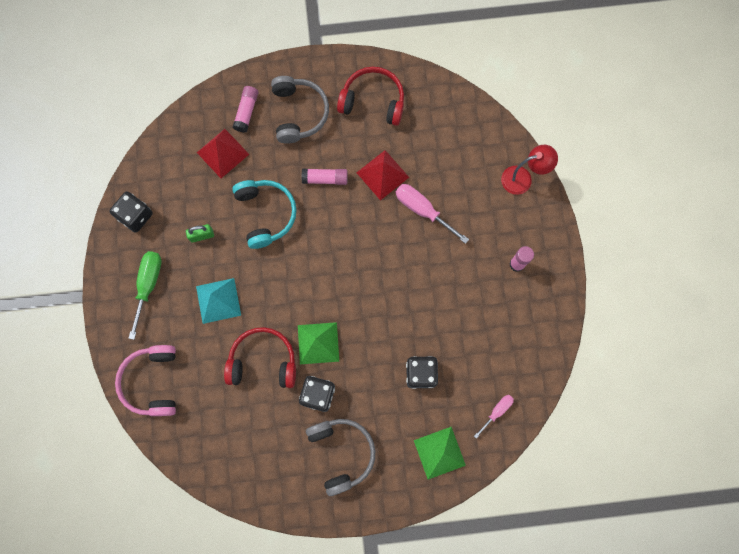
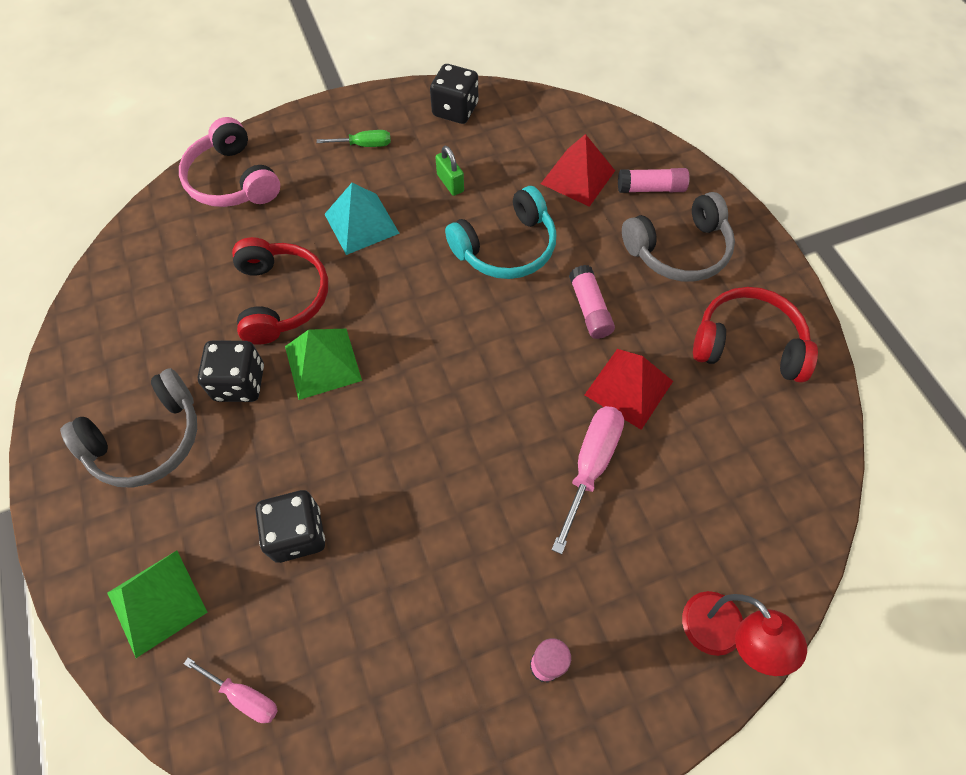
camera: 75 degrees right, 15 degrees down
pink headphones [115,345,176,416] -> pink headphones turned 105 degrees counterclockwise [179,117,280,207]
green screwdriver [128,251,161,340] -> green screwdriver [317,130,391,147], size x0.60
red headphones [337,67,404,126] -> red headphones turned 75 degrees counterclockwise [693,287,818,383]

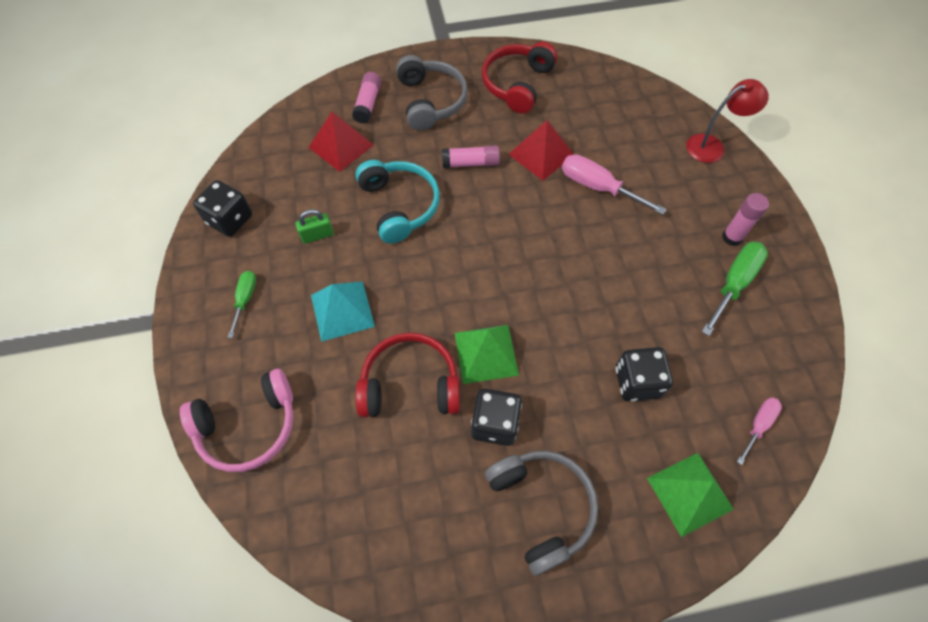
camera: 80 degrees left, 0 degrees up
none -> green screwdriver [701,242,768,336]

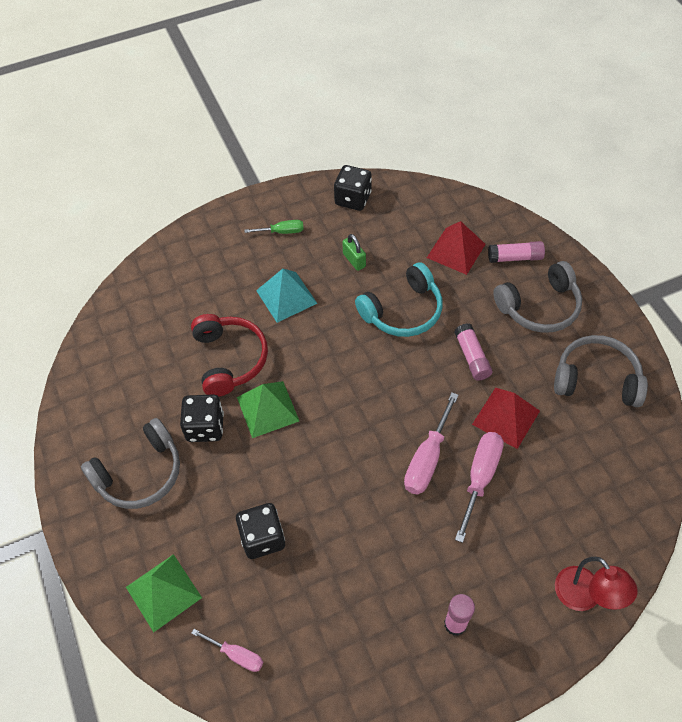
camera: 80 degrees right, 5 degrees down
pink headphones [180,369,293,472] -> none
red headphones [482,42,557,113] -> grey headphones [554,335,648,407]
green screwdriver [701,242,768,336] -> none
none -> pink screwdriver [404,392,459,495]

